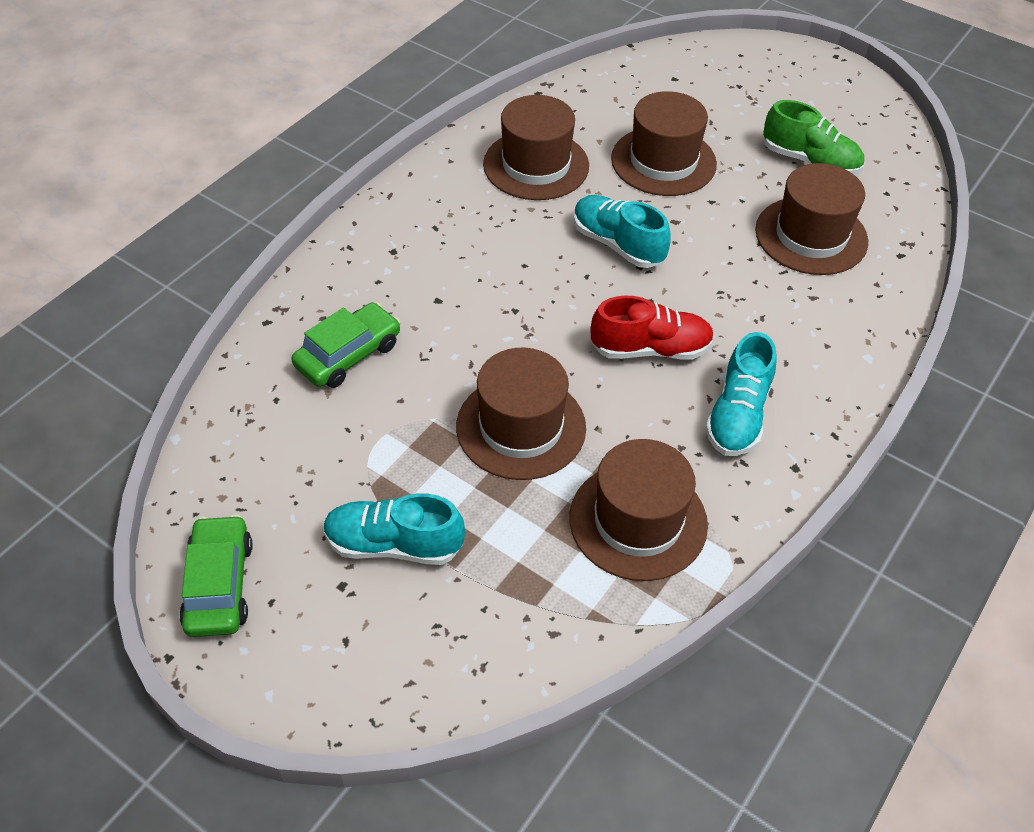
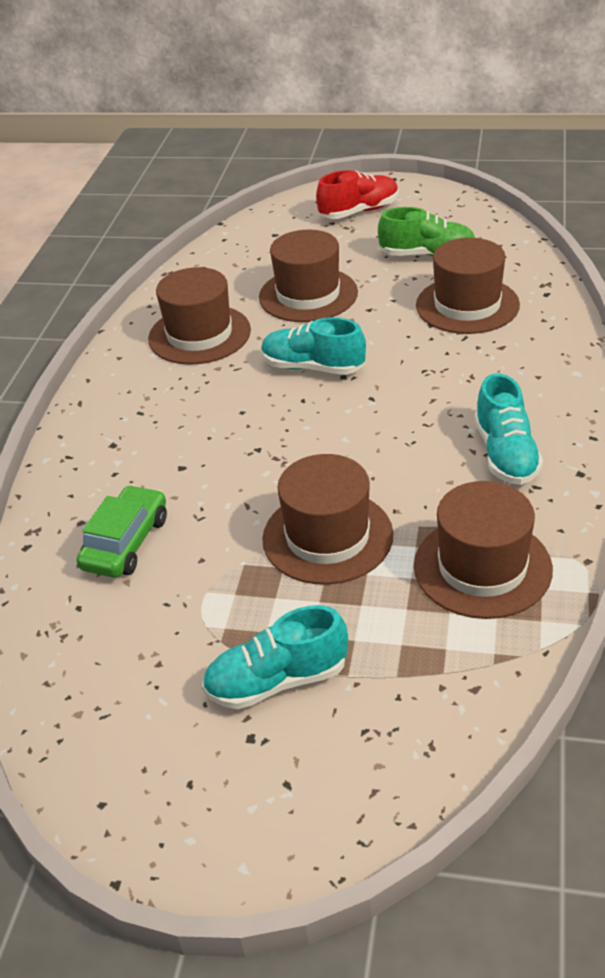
camera: 20 degrees left, 10 degrees down
green car [179,514,253,637] -> none
red shoe [591,296,714,360] -> red shoe moved to [316,170,399,219]

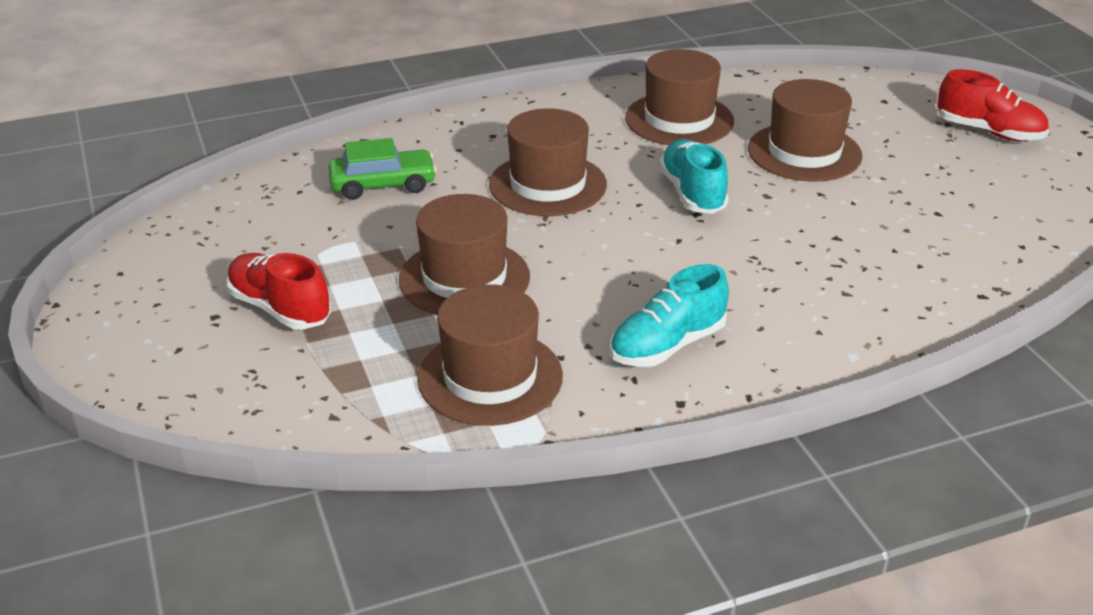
camera: 55 degrees right, 5 degrees down
turquoise shoe [202,605,348,709] -> red shoe [226,253,331,329]
green shoe [378,207,475,256] -> none
brown hat [416,238,520,334] -> brown hat moved to [489,108,607,216]

